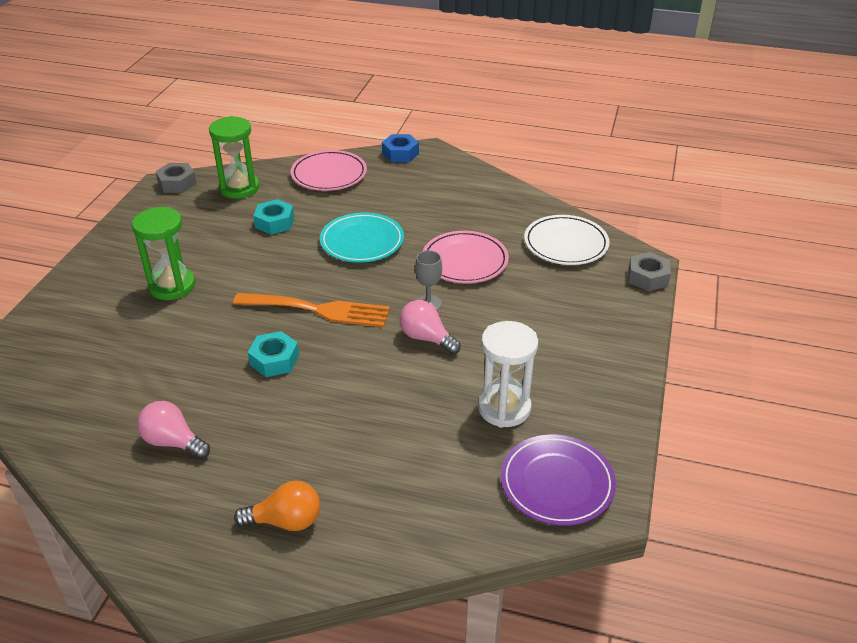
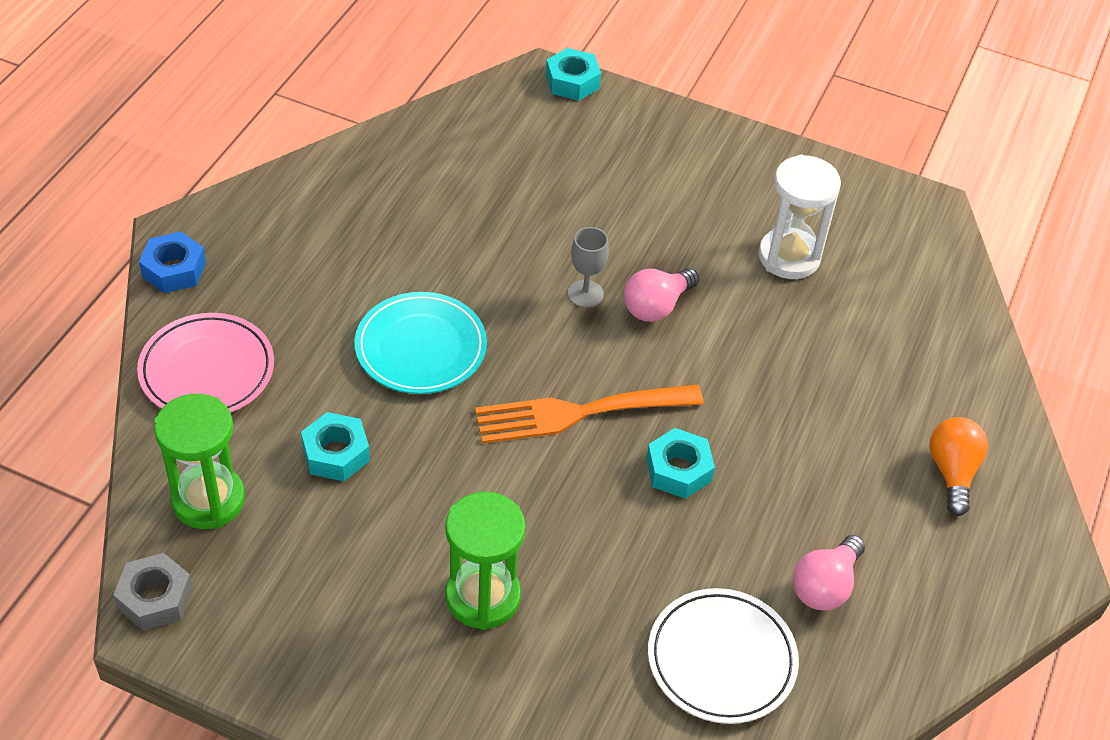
camera: 85 degrees left, 10 degrees up
orange fork [233,293,390,327] -> orange fork turned 120 degrees counterclockwise [475,385,704,444]
pink plate [423,231,509,284] -> none
purple plate [501,435,616,526] -> none
white plate [524,215,610,265] -> white plate moved to [648,588,799,724]
grey nut [628,252,671,291] -> turquoise nut [546,48,601,101]

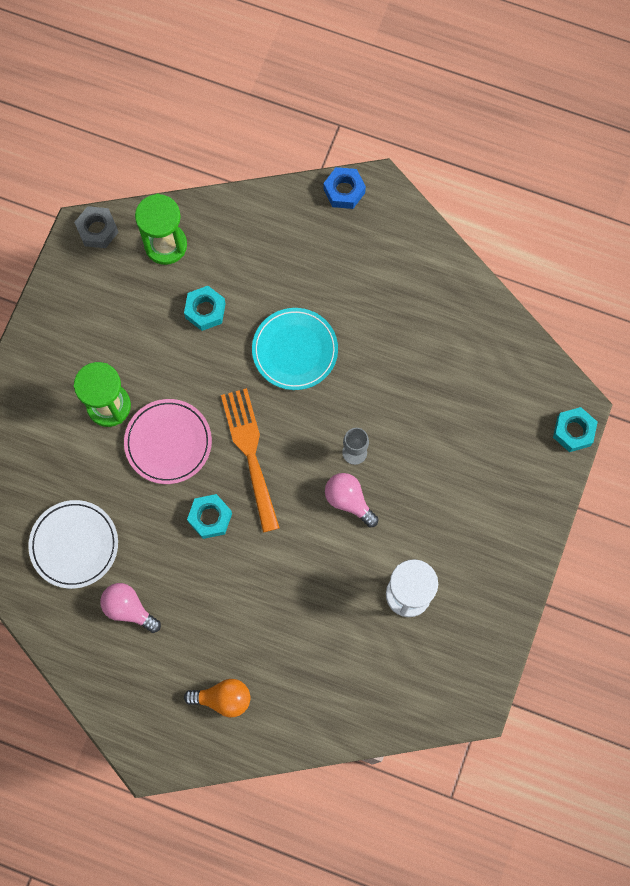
camera: 90 degrees right, 25 degrees up
pink plate [137,313,274,413] -> pink plate moved to [124,399,212,484]

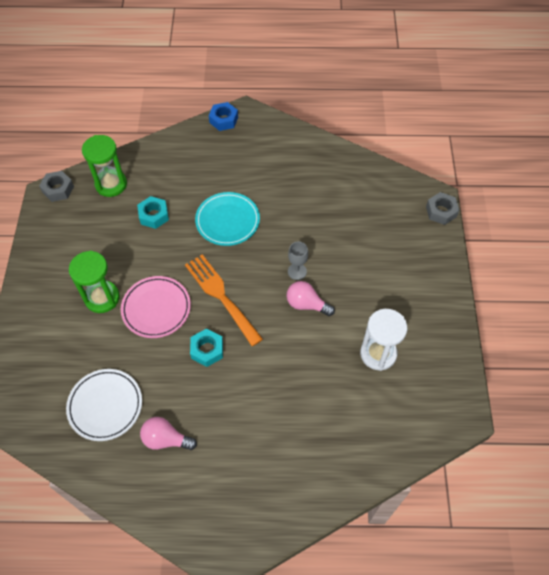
camera: 20 degrees left, 15 degrees down
orange light bulb [184,679,250,717] -> none
turquoise nut [553,407,598,452] -> grey nut [426,192,460,225]

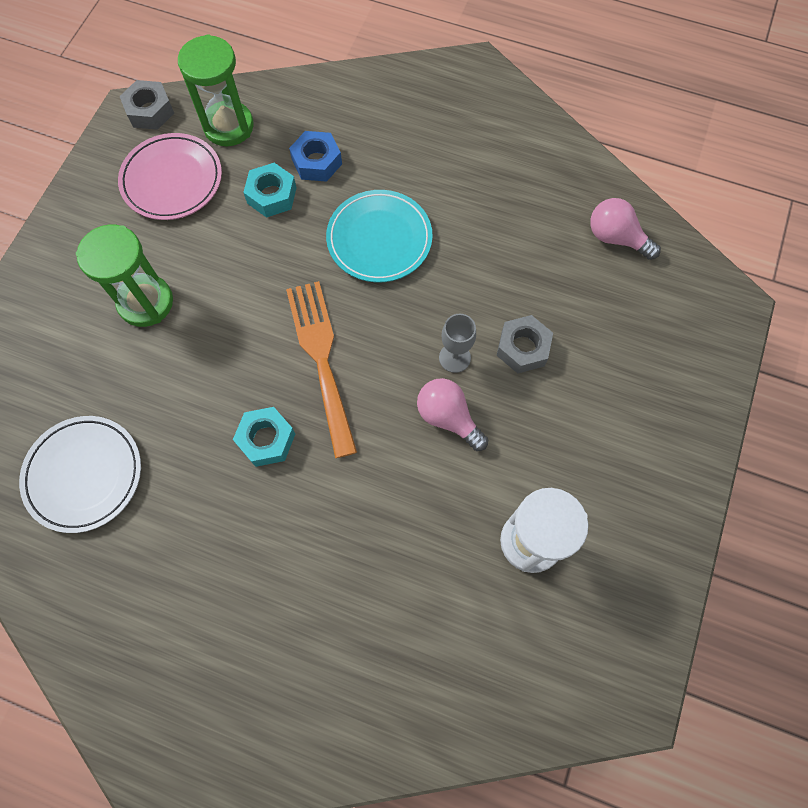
camera: 20 degrees right, 10 degrees up
pink plate [121,276,191,338] -> pink plate moved to [118,133,222,220]
pink light bulb [140,417,197,450] -> pink light bulb moved to [590,198,661,260]
blue nut [209,102,238,131] -> blue nut moved to [289,131,342,182]
grey nut [426,192,460,225] -> grey nut moved to [496,315,553,374]

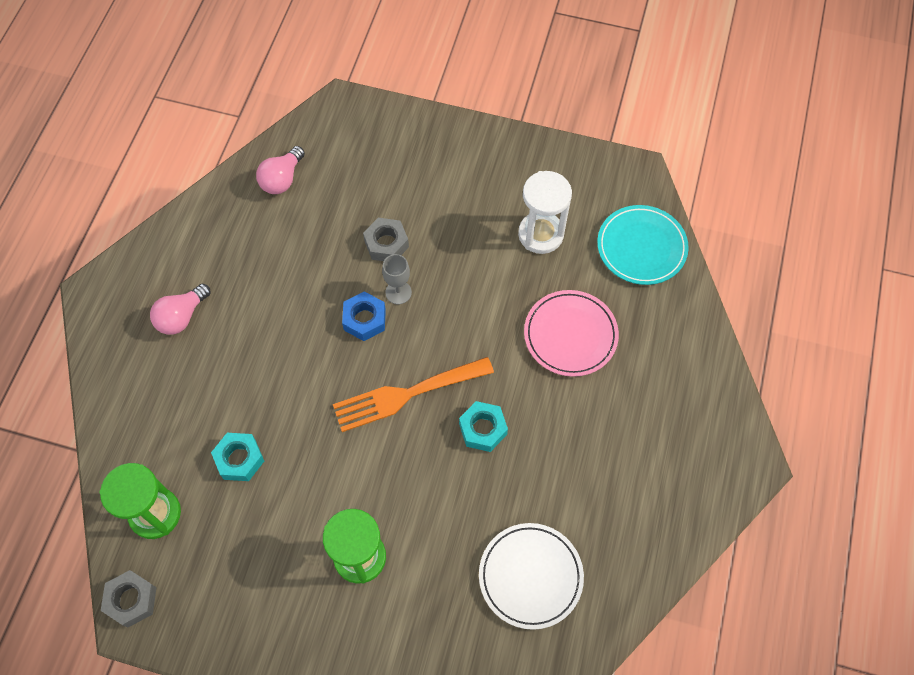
camera: 95 degrees left, 5 degrees down
pink plate [118,133,222,220] -> pink plate moved to [524,290,619,377]
blue nut [289,131,342,182] -> blue nut moved to [342,291,386,341]
turquoise plate [326,190,433,283] -> turquoise plate moved to [597,205,689,285]
pink light bulb [417,378,488,451] -> pink light bulb moved to [150,284,211,335]

